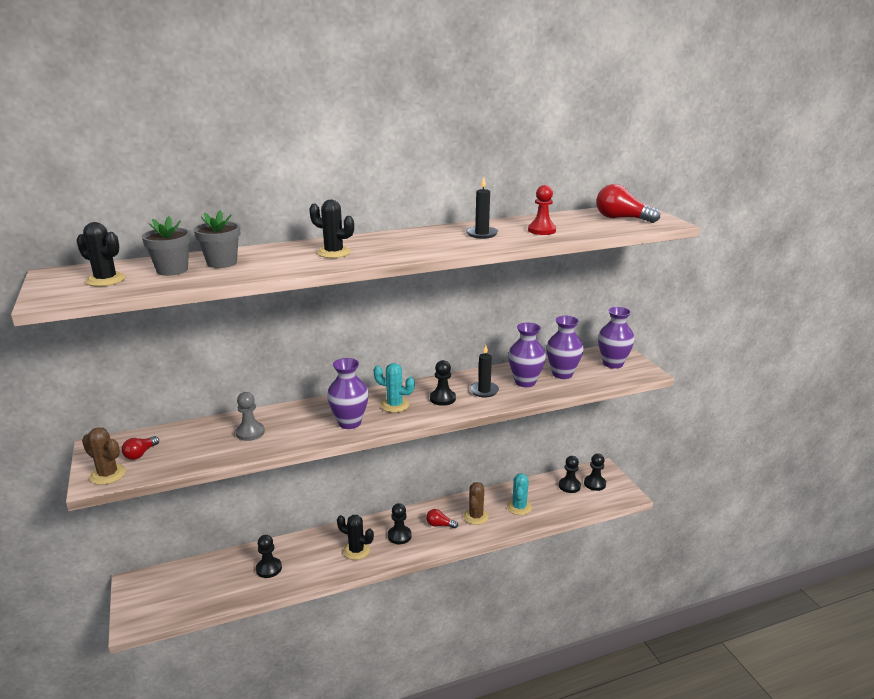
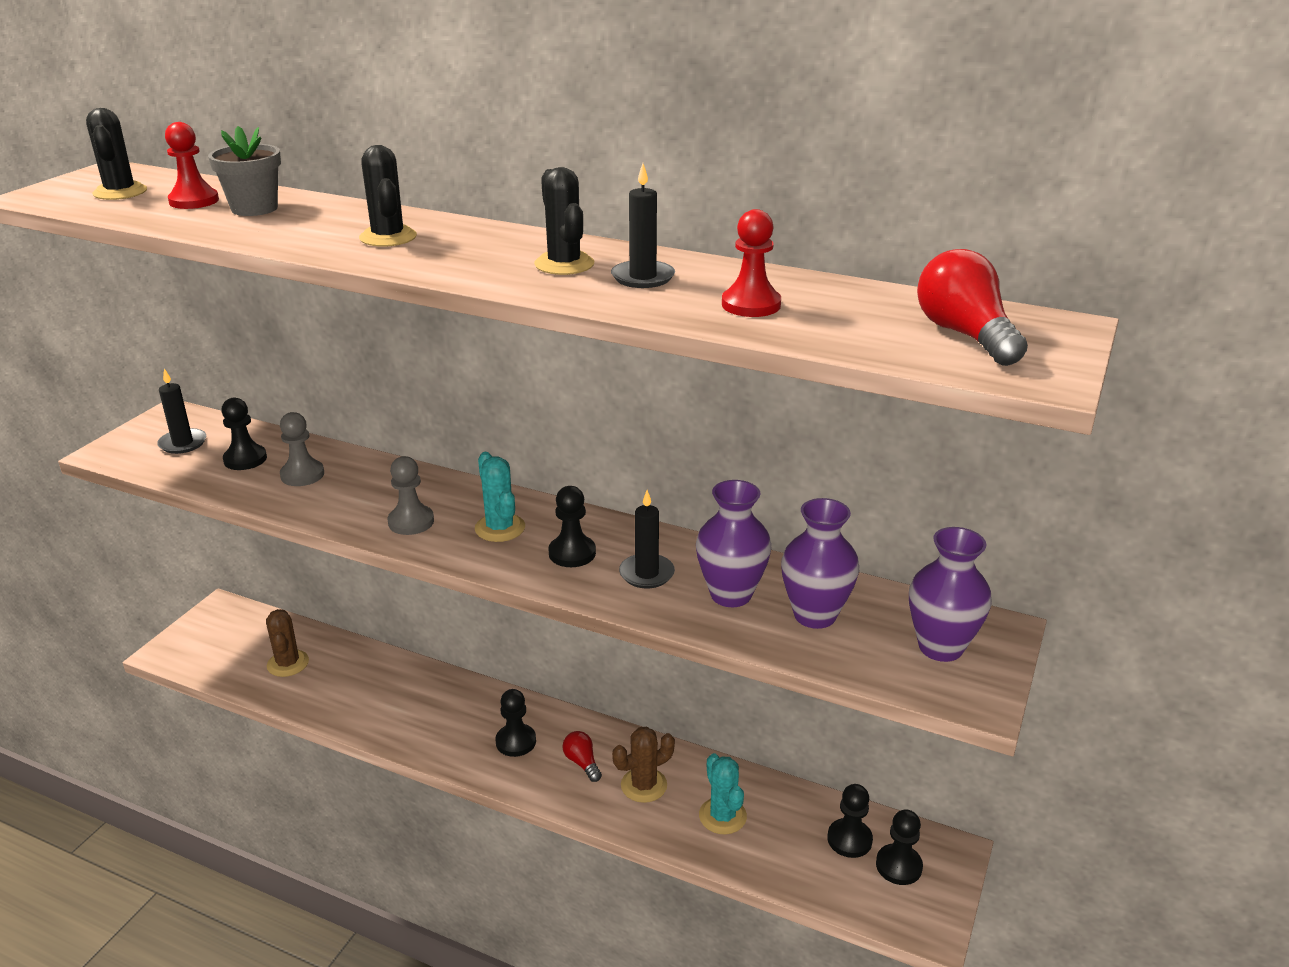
camera: 45 degrees right, 5 degrees up
brown cactus [82,427,126,485] -> brown cactus moved to [266,609,309,677]
red light bulb [122,436,159,460] -> black candle [157,368,206,454]
grey flower pot [142,216,191,276] -> red pawn [165,122,219,209]
black pawn [256,535,282,578] -> black pawn moved to [221,398,267,470]
purple vase [327,358,369,429] -> grey pawn [388,456,434,535]
black cactus [337,515,374,560] -> black cactus moved to [534,167,594,275]
turquoise cactus [507,473,532,515] -> turquoise cactus turned 75 degrees counterclockwise [699,753,747,834]

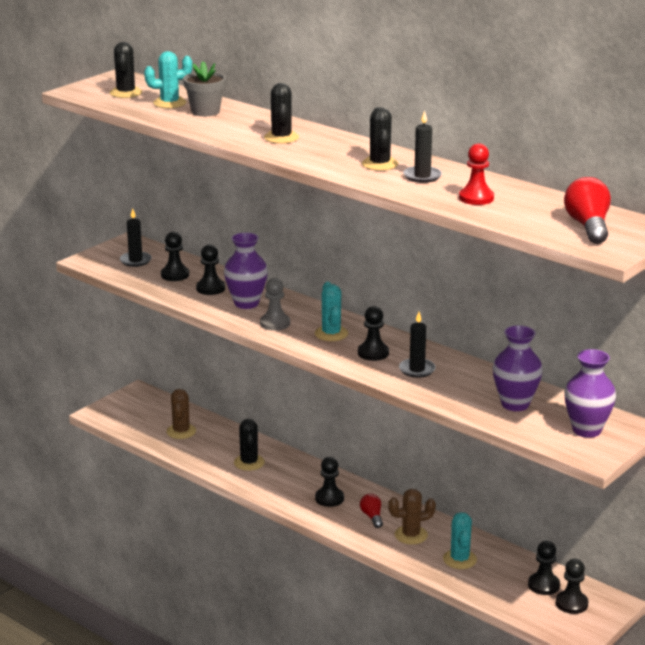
camera: 15 degrees right, 5 degrees down
red pawn [165,122,219,209] -> turquoise cactus [144,51,192,108]
grey pawn [280,412,324,486] -> black pawn [196,245,225,295]
purple vase [696,480,772,607] -> purple vase moved to [224,232,268,309]
none -> black cactus [234,419,265,471]

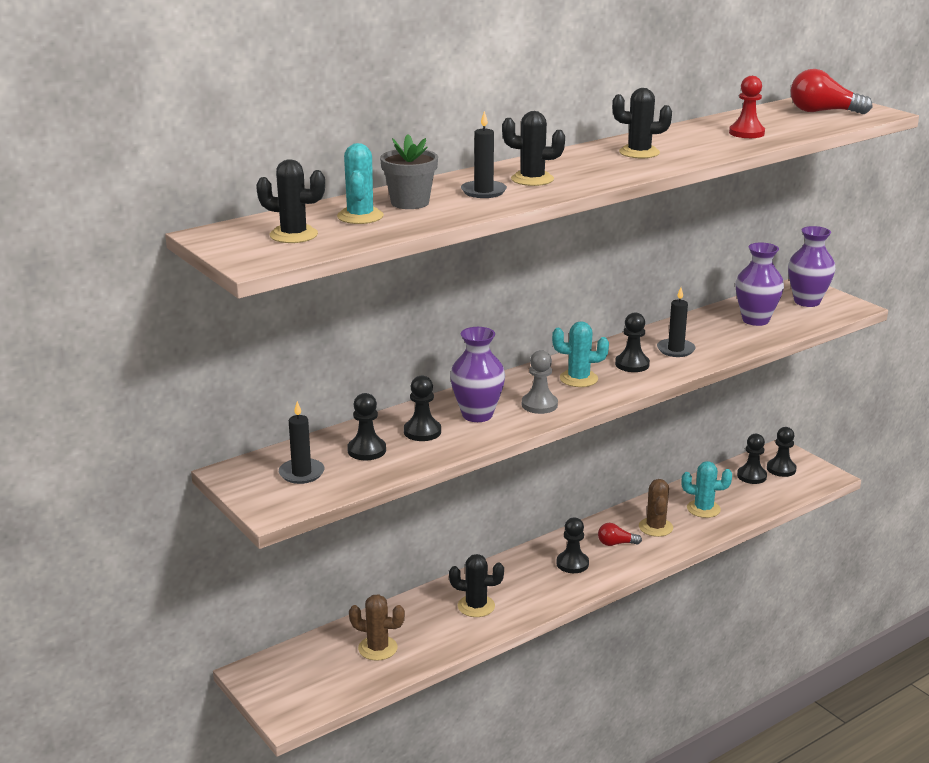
camera: 75 degrees left, 0 degrees up
black candle [403,110,442,183] -> black candle moved to [461,111,507,198]

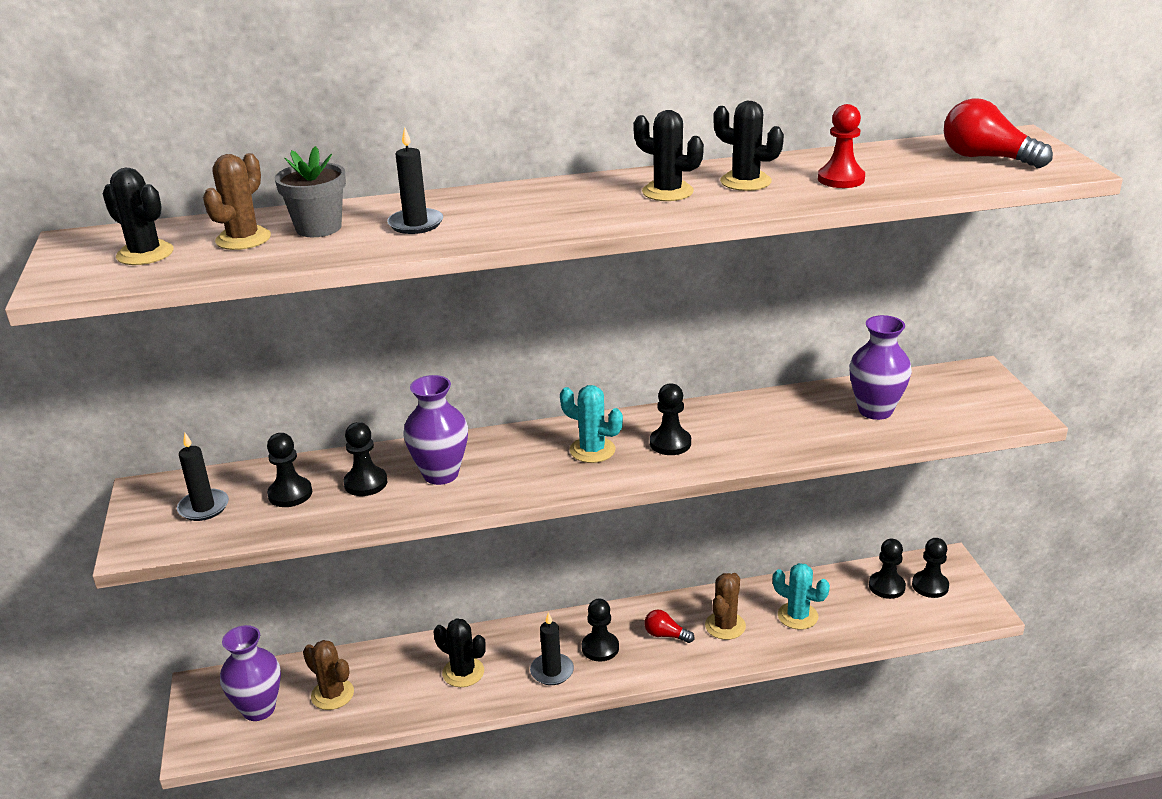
camera: 25 degrees right, 5 degrees up
turquoise cactus [337,143,384,224] -> brown cactus [203,153,271,250]
black cactus [502,111,565,186] -> black cactus moved to [713,101,784,191]
grey pawn [522,350,558,414] -> none
black candle [657,288,696,357] -> black candle moved to [530,612,574,685]
purple vase [788,226,835,307] -> purple vase moved to [220,625,281,721]

